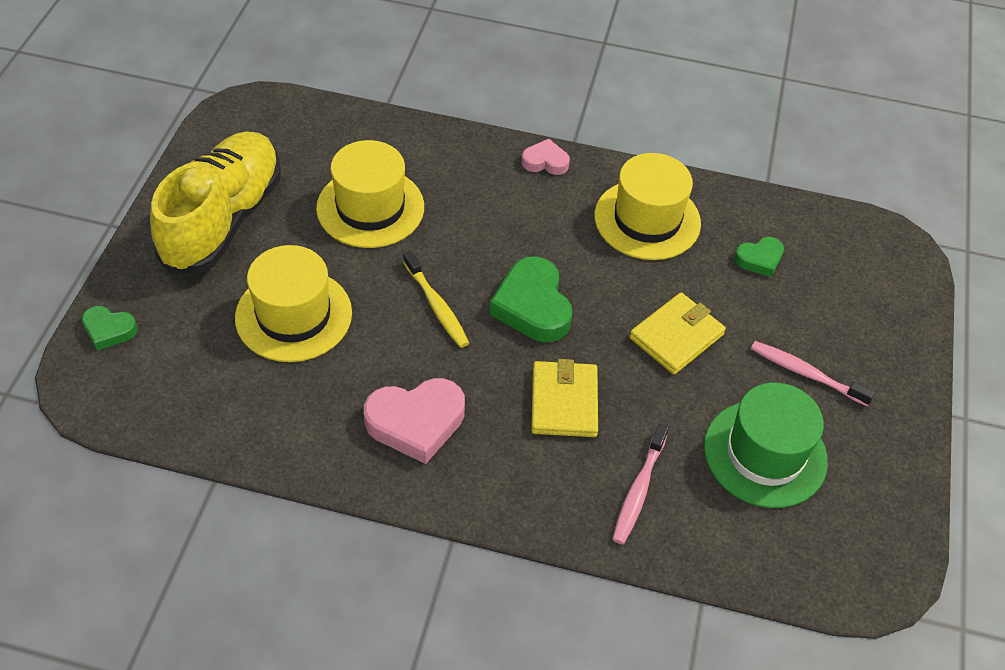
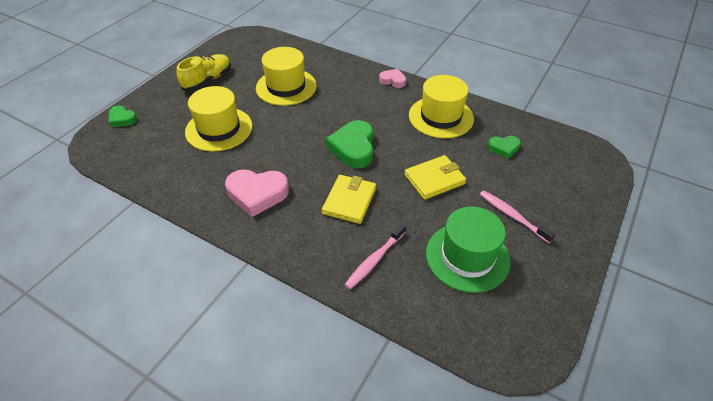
camera: 20 degrees right, 5 degrees down
yellow shoe [150,131,281,275] -> yellow shoe [177,54,231,91], size x0.60
yellow toothbrush [403,251,469,348] -> none

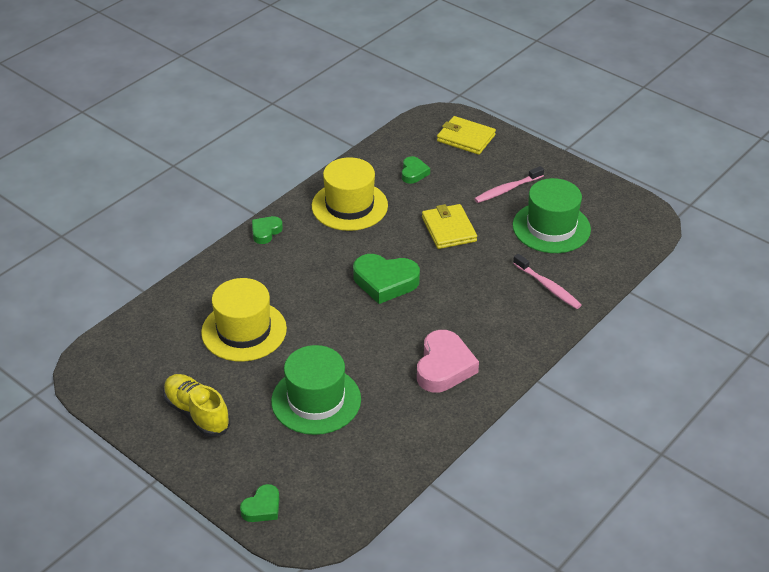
camera: 80 degrees left, 5 degrees down
yellow hat [185,86,252,152] -> green hat [271,345,361,435]
yellow wallet [322,175,376,224] -> yellow wallet moved to [437,116,496,155]
pink heart [379,69,406,88] -> green heart [252,216,283,244]

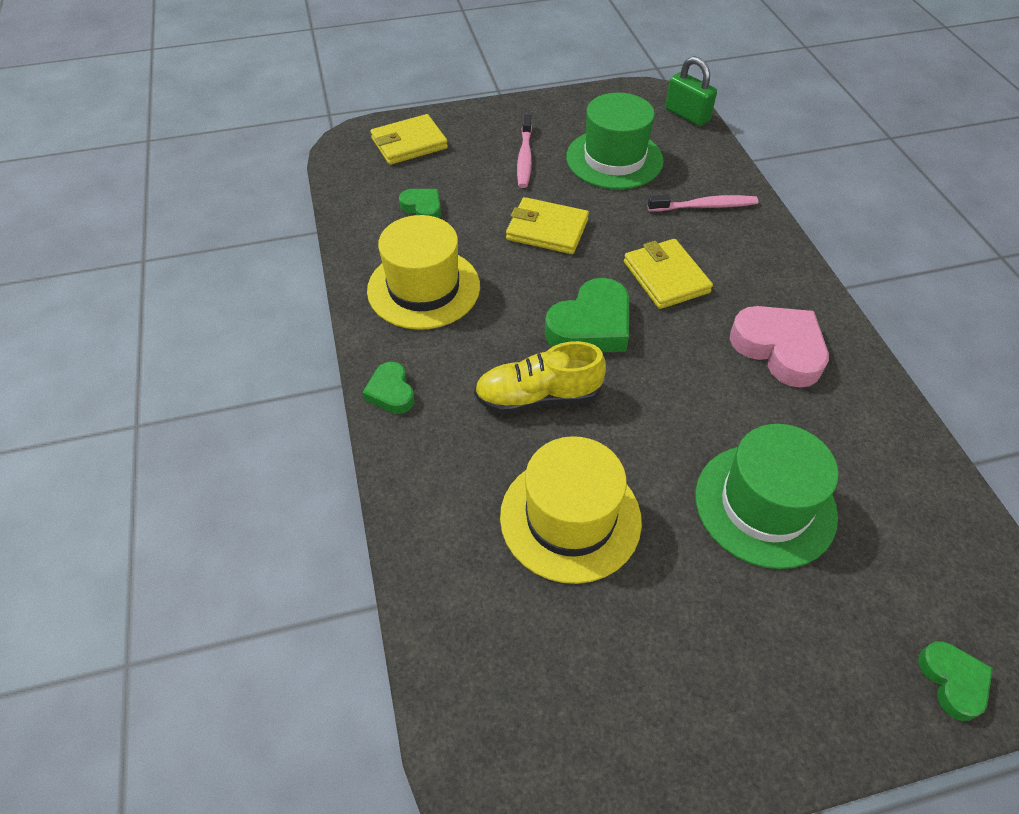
camera: 55 degrees left, 10 degrees up
yellow shoe [163,374,230,437] -> yellow shoe moved to [474,341,606,414]
none -> yellow wallet [624,239,713,309]
none -> green padlock [665,56,717,126]

